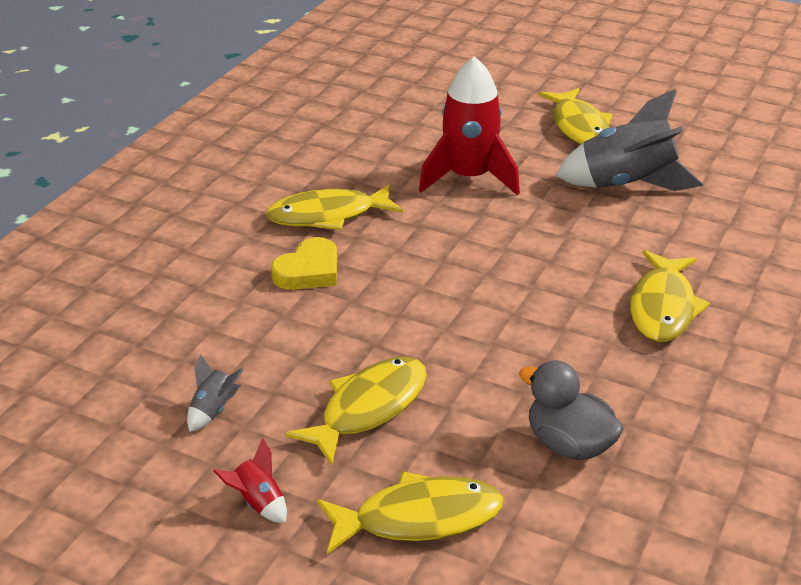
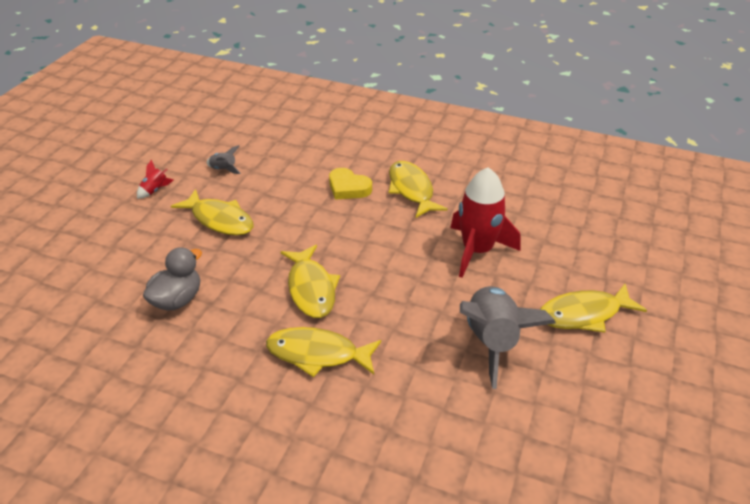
camera: 85 degrees right, 5 degrees up
yellow fish [317,471,503,554] -> yellow fish moved to [281,245,340,318]

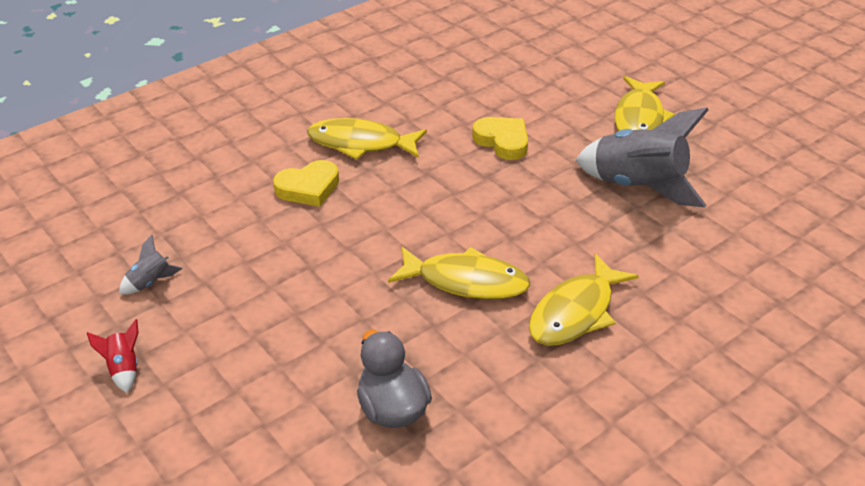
camera: 60 degrees left, 0 degrees up
yellow fish [171,189,254,236] -> none
red rocket [450,167,521,278] -> yellow heart [472,117,528,160]

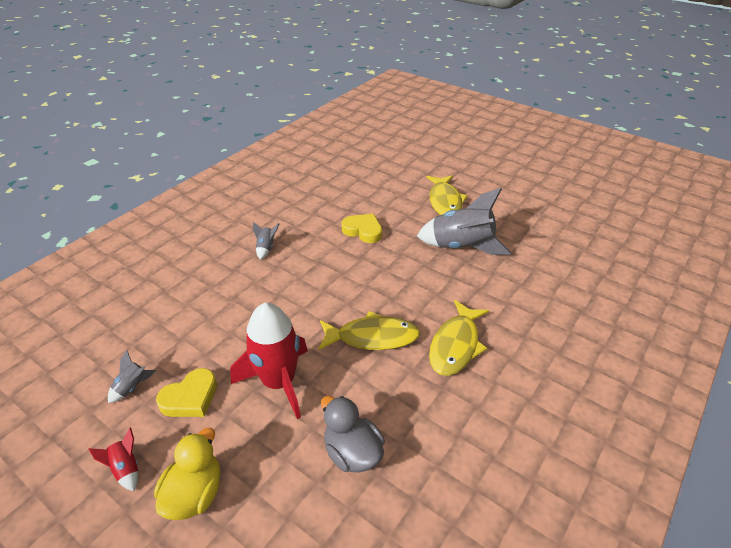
camera: 15 degrees left, 0 degrees up
yellow heart [273,160,339,207] -> yellow heart moved to [156,368,217,417]
yellow fish [307,118,427,160] -> grey rocket [252,222,280,260]
none -> yellow duck [154,428,220,520]
none -> red rocket [230,303,308,419]

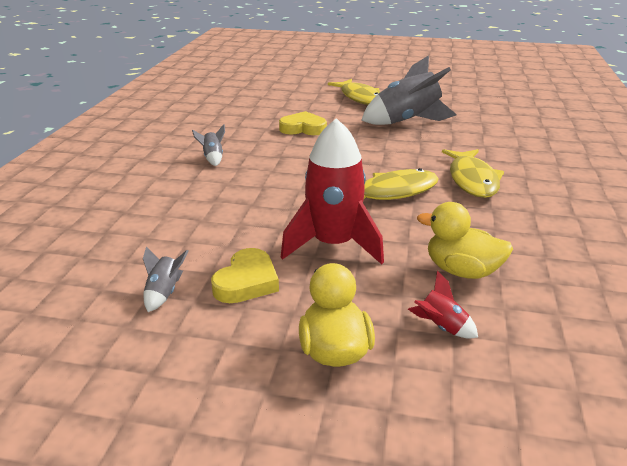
camera: 25 degrees left, 10 degrees down
red rocket [89,427,138,491] -> red rocket moved to [408,271,478,338]
grey duck [321,396,385,472] -> yellow duck [417,202,513,279]

